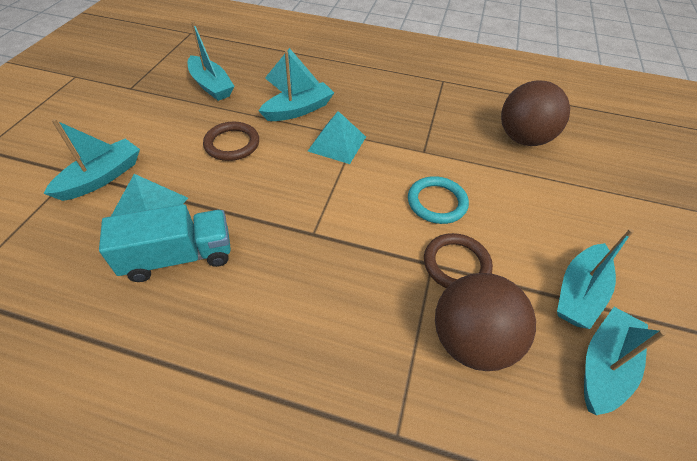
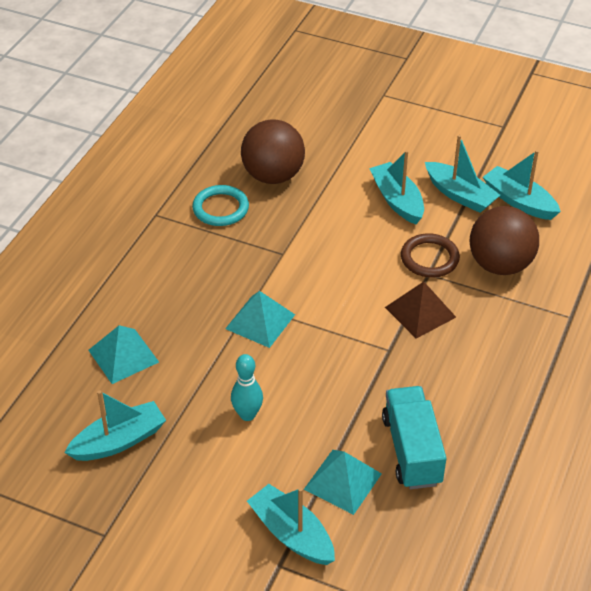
camera: 80 degrees left, 5 degrees down
brown ring [203,122,259,161] -> turquoise bowling pin [231,354,263,421]
turquoise boat [258,51,334,121] -> turquoise boat moved to [369,150,424,224]
turquoise ring [408,176,469,224] -> turquoise ring moved to [192,185,249,226]
none -> brown pyramid [385,281,456,339]

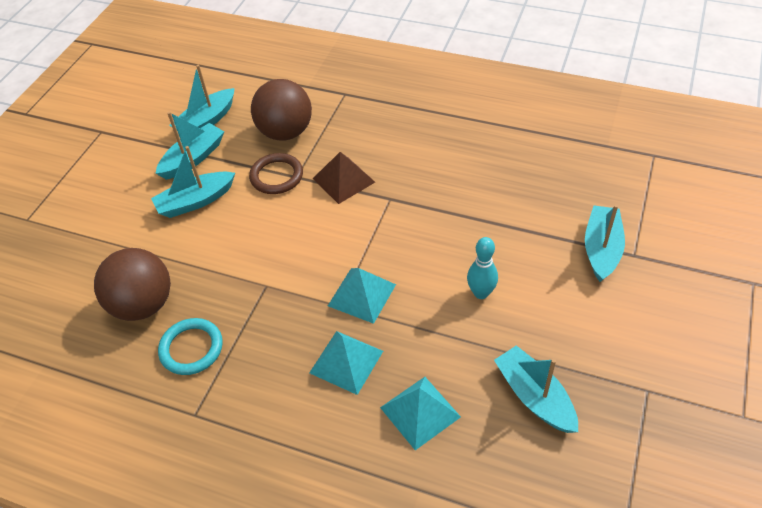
camera: 90 degrees left, 5 degrees up
turquoise boat [247,484,335,565] -> turquoise boat turned 150 degrees clockwise [585,205,625,282]
turquoise pyramid [304,450,382,515] -> turquoise pyramid moved to [309,331,383,395]
turquoise truck [382,386,446,489] -> none

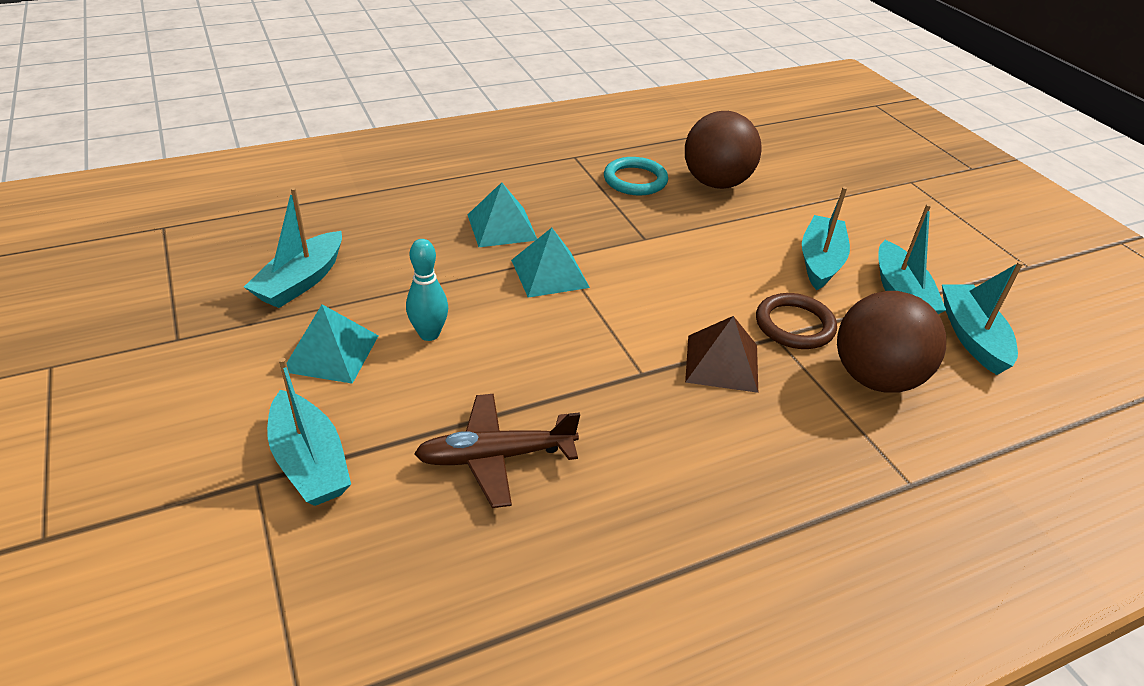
camera: 130 degrees right, 10 degrees down
turquoise pyramid [380,377,461,450] -> turquoise pyramid moved to [281,304,379,384]
turquoise boat [494,345,578,433] -> turquoise boat turned 105 degrees clockwise [244,187,342,308]
none -> brown plane [414,394,580,508]

